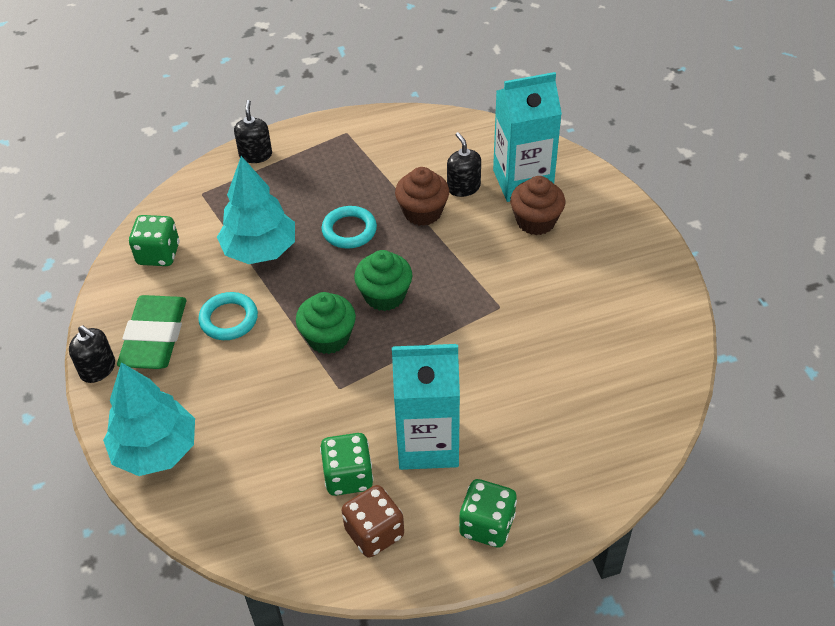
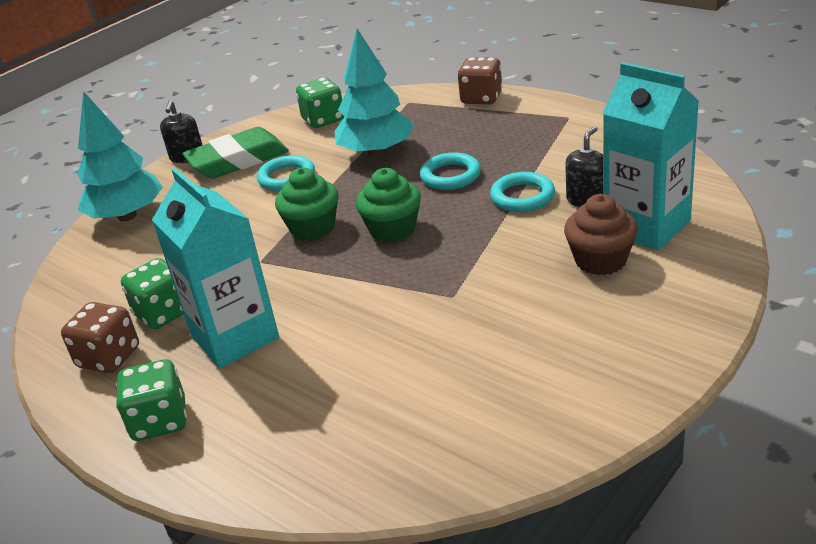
camera: 60 degrees right, 15 degrees down
black soap dispenser [234,100,272,163] -> brown dice [457,57,503,105]
brown cupcake [395,167,449,226] -> turquoise ring [490,172,555,212]

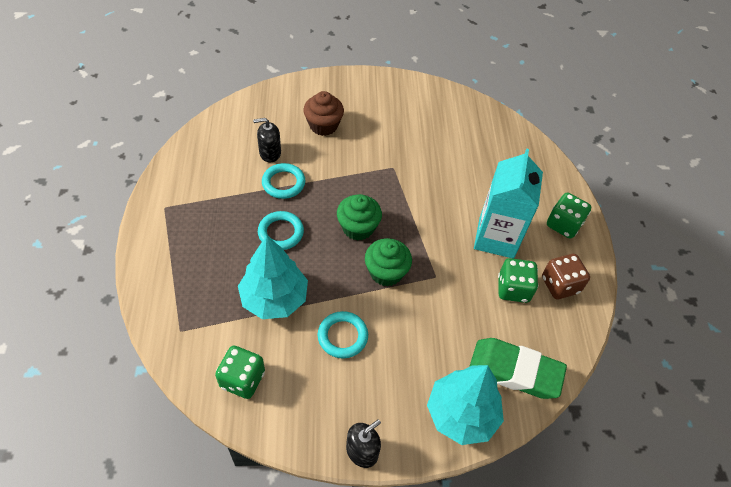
camera: 140 degrees left, 20 degrees up
green eraser [182,127,289,178] -> green eraser moved to [469,338,567,399]
brown dice [457,57,503,105] -> none
turquoise carton [602,62,699,250] -> none

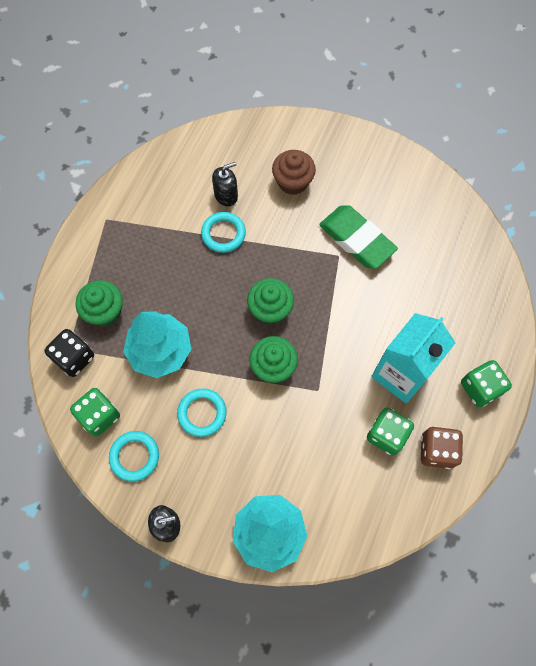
camera: 30 degrees right, 15 degrees up
black soap dispenser [253,118,281,162] -> black soap dispenser turned 135 degrees clockwise [212,162,238,206]
turquoise ring [258,211,304,250] -> turquoise ring moved to [109,431,159,482]
green eraser [469,338,567,399] -> green eraser moved to [319,205,398,269]
none -> black dice [44,329,94,377]
none -> green cupcake [76,280,123,326]

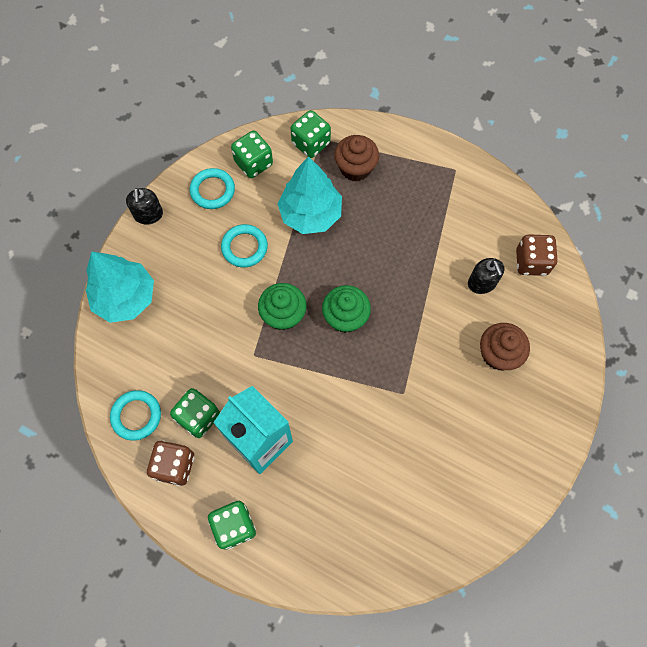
camera: 95 degrees right, 0 degrees up
black dice [44,329,94,377] -> green dice [291,110,331,158]
green cupcake [76,280,123,326] -> brown cupcake [334,135,379,181]
turquoise ring [201,212,246,253] -> turquoise ring moved to [110,390,161,441]
green eraser [319,205,398,269] -> none
none -> brown dice [516,234,558,276]

